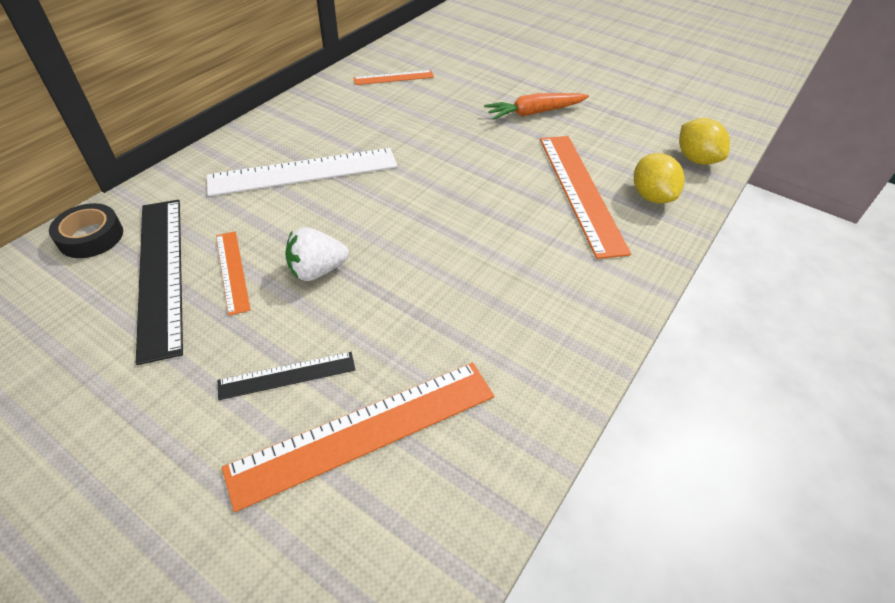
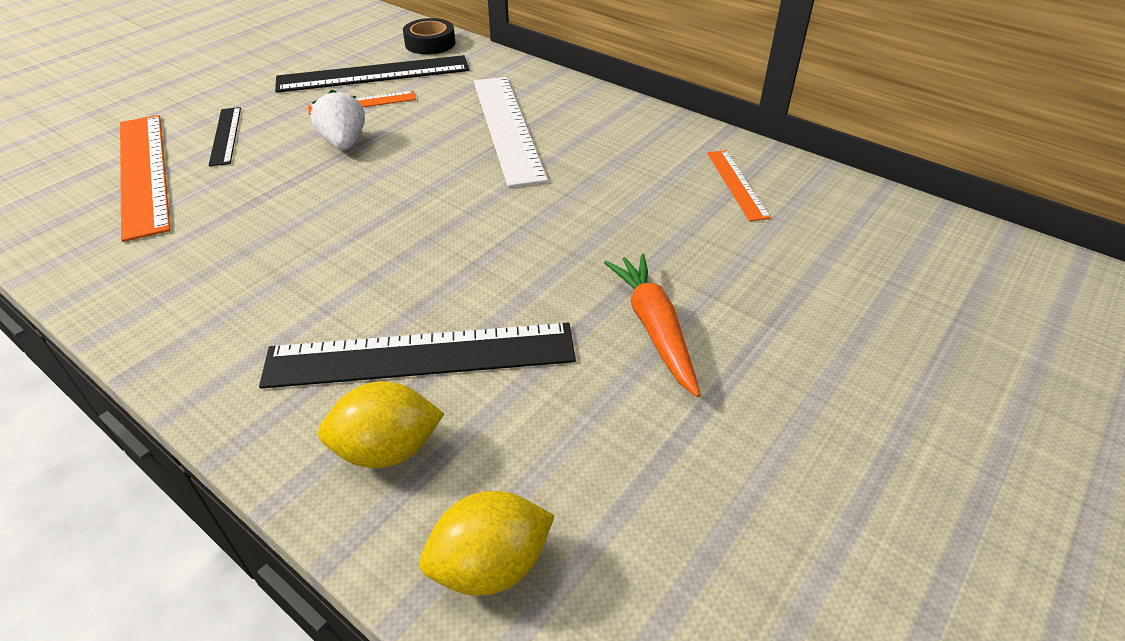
camera: 95 degrees right, 5 degrees down
orange ruler [540,136,631,259] -> black ruler [259,323,576,389]

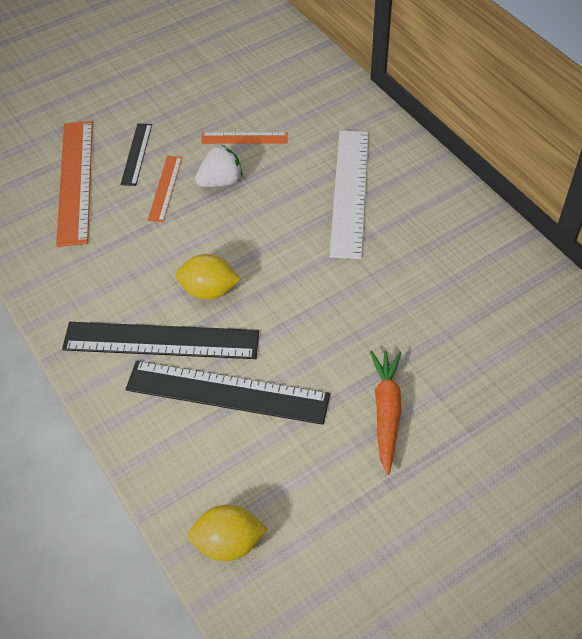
camera: 20 degrees right, 10 degrees up
black ruler [275,55,470,93] -> black ruler moved to [62,322,259,359]
white strawberry [311,90,365,150] -> white strawberry turned 60 degrees clockwise [195,145,242,187]
yellow lemon [318,381,444,468] -> yellow lemon moved to [175,254,241,300]
black tape [403,18,455,54] -> none
orange ruler [707,150,771,221] -> orange ruler moved to [148,156,182,222]

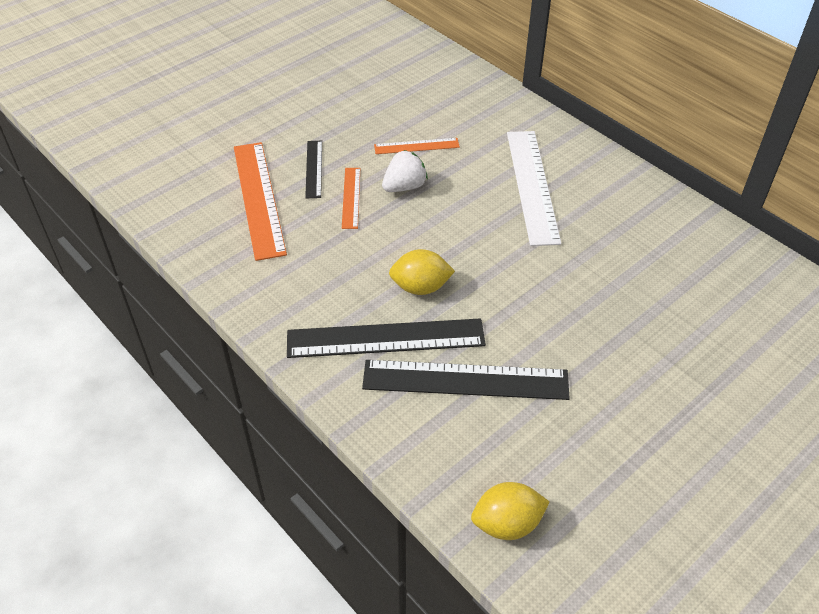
camera: 10 degrees left, 5 degrees down
orange carrot [370,351,402,475] -> none

